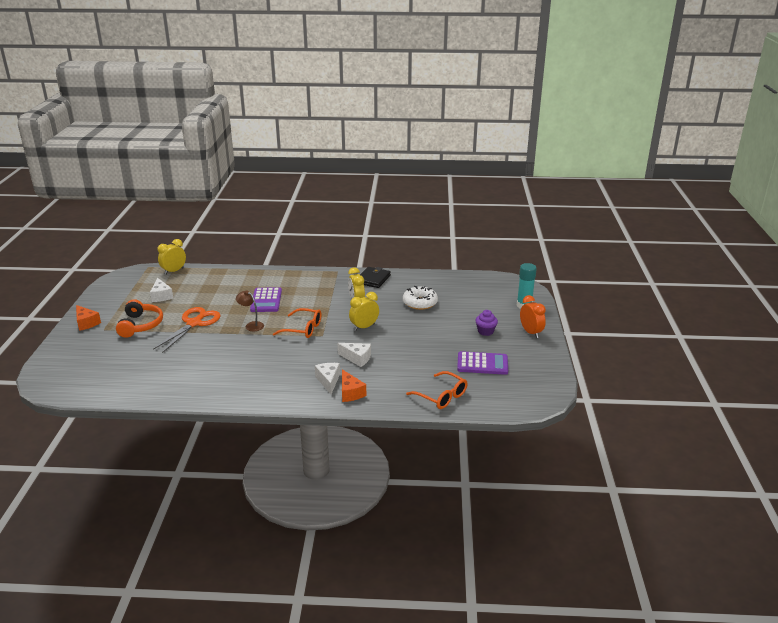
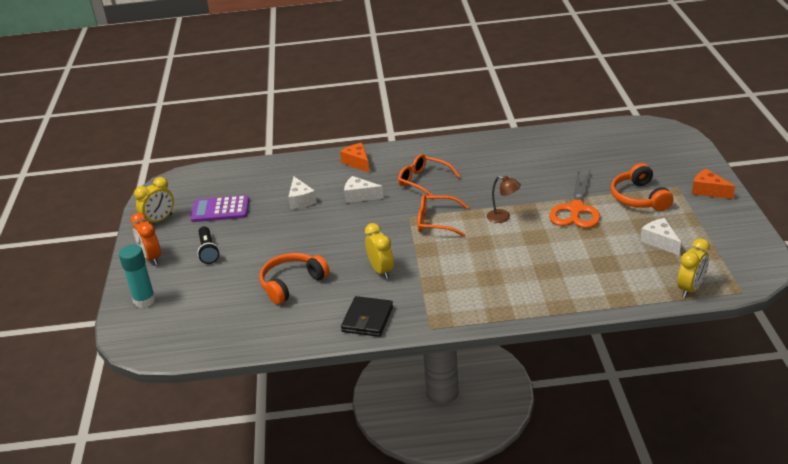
camera: 175 degrees right, 5 degrees up
purple calculator [250,287,282,312] -> none
white cheese [315,363,340,394] -> white cheese moved to [288,176,317,209]
yellow clock [349,292,379,331] -> yellow clock moved to [134,177,174,223]
white donut [403,286,438,310] -> orange headphones [260,253,330,305]
orange glasses [406,371,468,409] -> orange glasses moved to [398,154,460,200]
purple cupcake [475,310,498,336] -> black flashlight [197,226,220,264]

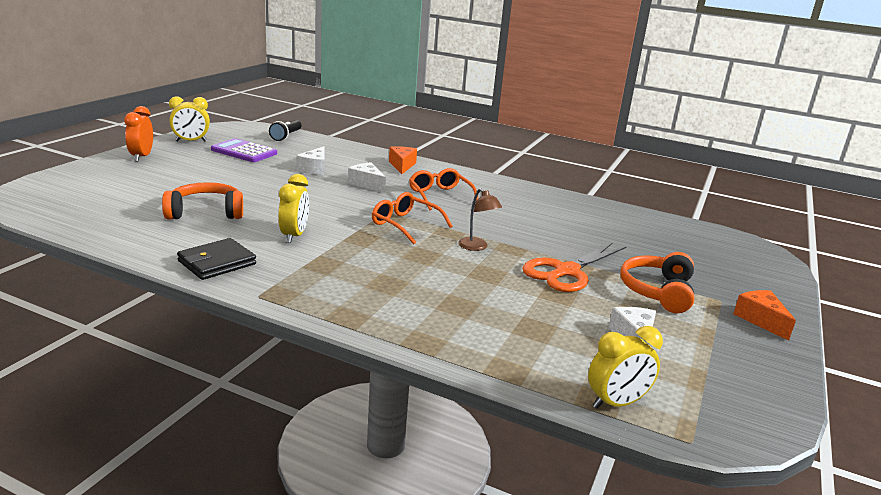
camera: 25 degrees right, 10 degrees down
turquoise glue stick [119,245,156,308] -> none
black flashlight [197,226,220,264] -> black flashlight moved to [269,120,302,141]

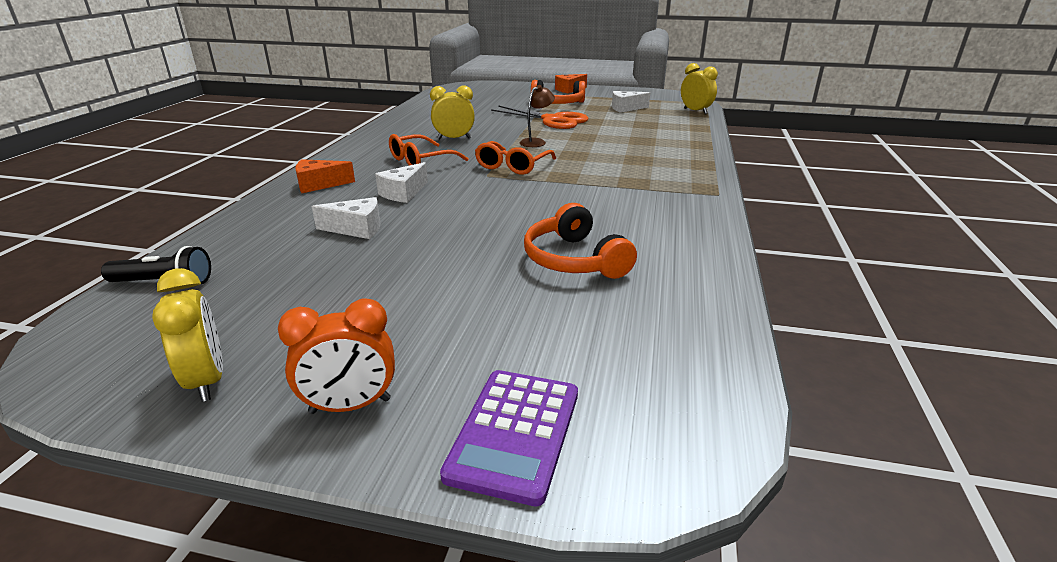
camera: 100 degrees left, 5 degrees up
black wallet [177,238,256,280] -> none
purple calculator [211,138,277,162] -> purple calculator moved to [440,370,578,507]
yellow clock [278,174,309,243] -> yellow clock moved to [430,85,475,140]

